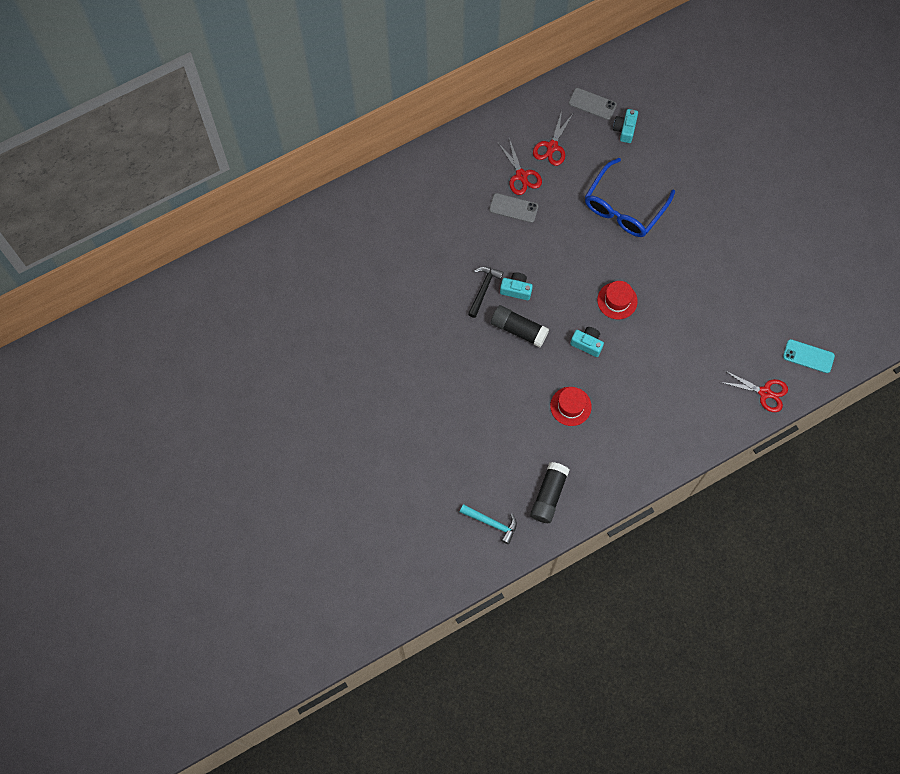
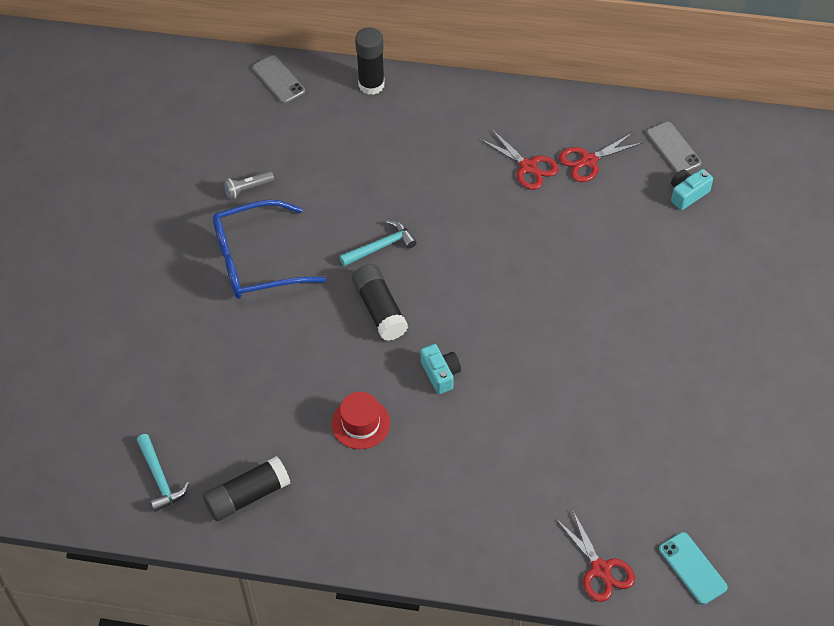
camera: 40 degrees right, 15 degrees down
black hammer [468,267,504,318] -> turquoise hammer [339,220,417,266]
grey phone [489,193,538,223] -> grey phone moved to [252,55,305,103]
red scissors [498,138,542,195] -> red scissors turned 60 degrees counterclockwise [480,129,559,190]
turquoise camera [500,272,533,300] -> none
blue glasses [585,158,675,237] -> blue glasses moved to [213,200,326,299]
red hat [597,281,638,319] -> none
none -> grey flashlight [223,171,274,199]
none -> black glue stick [355,27,385,95]

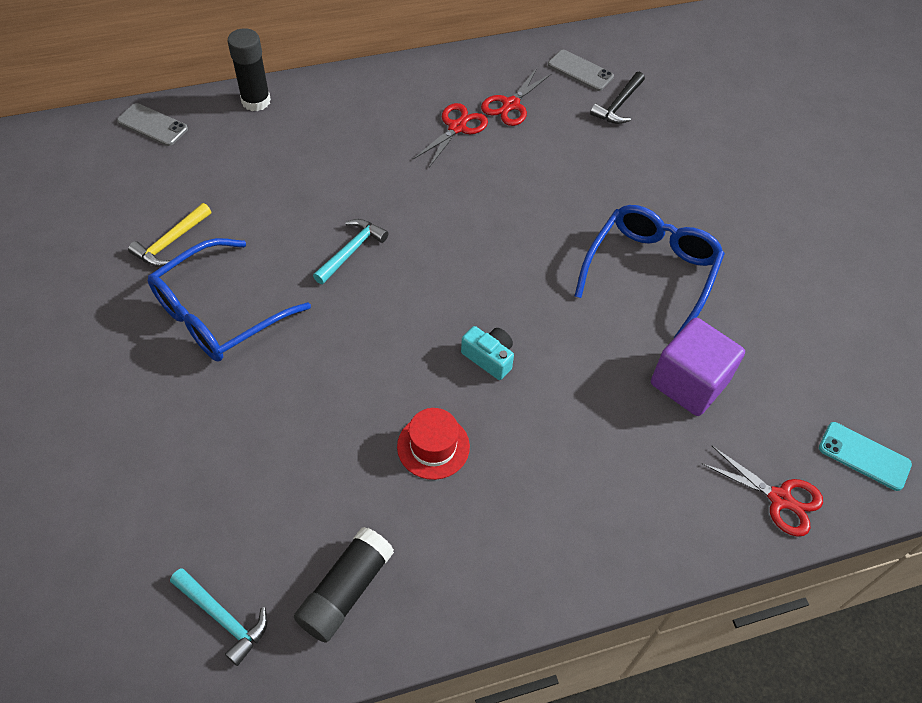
camera: 30 degrees left, 0 degrees up
grey flashlight [223,171,274,199] -> yellow hammer [128,203,211,267]
black glue stick [352,264,408,341] -> none
red scissors [480,129,559,190] -> red scissors turned 75 degrees counterclockwise [413,103,488,167]
turquoise camera [671,169,713,210] -> black hammer [590,72,645,124]
none -> blue glasses [575,205,725,338]
none -> purple cube [651,318,745,416]

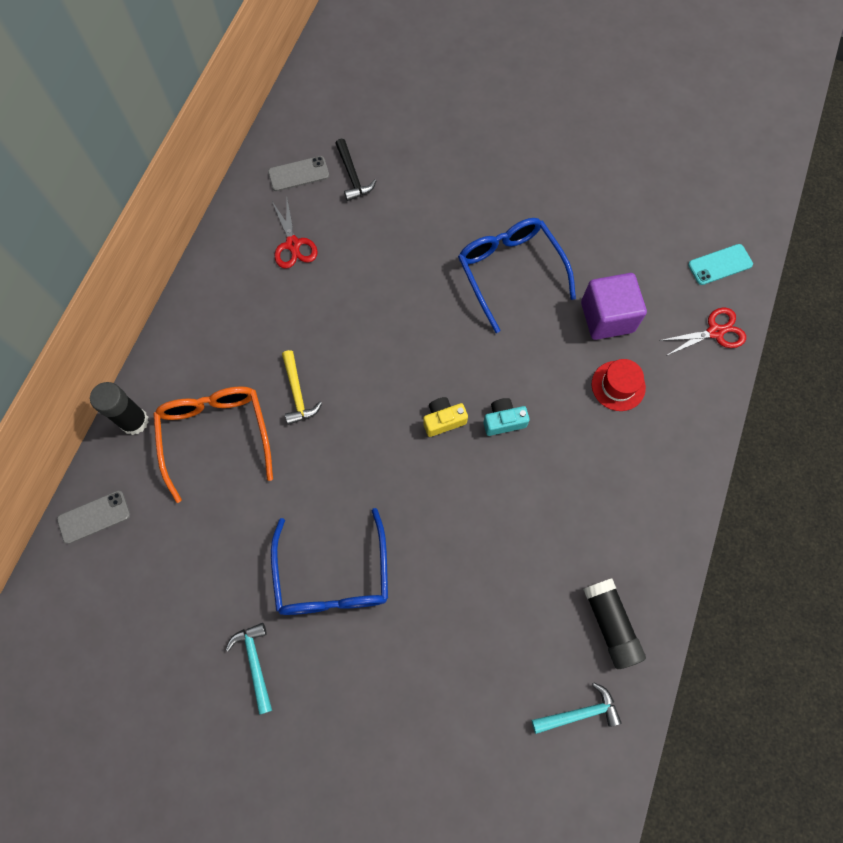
camera: 50 degrees left, 15 degrees up
yellow hammer [128,203,211,267] -> yellow hammer moved to [282,350,322,425]
turquoise hammer [313,219,388,284] -> turquoise hammer moved to [225,623,272,715]
red hat [397,408,470,480] -> red hat moved to [592,359,646,411]
red scissors [413,103,488,167] -> none
none -> orange glasses [153,386,273,503]
none -> yellow camera [423,397,468,437]

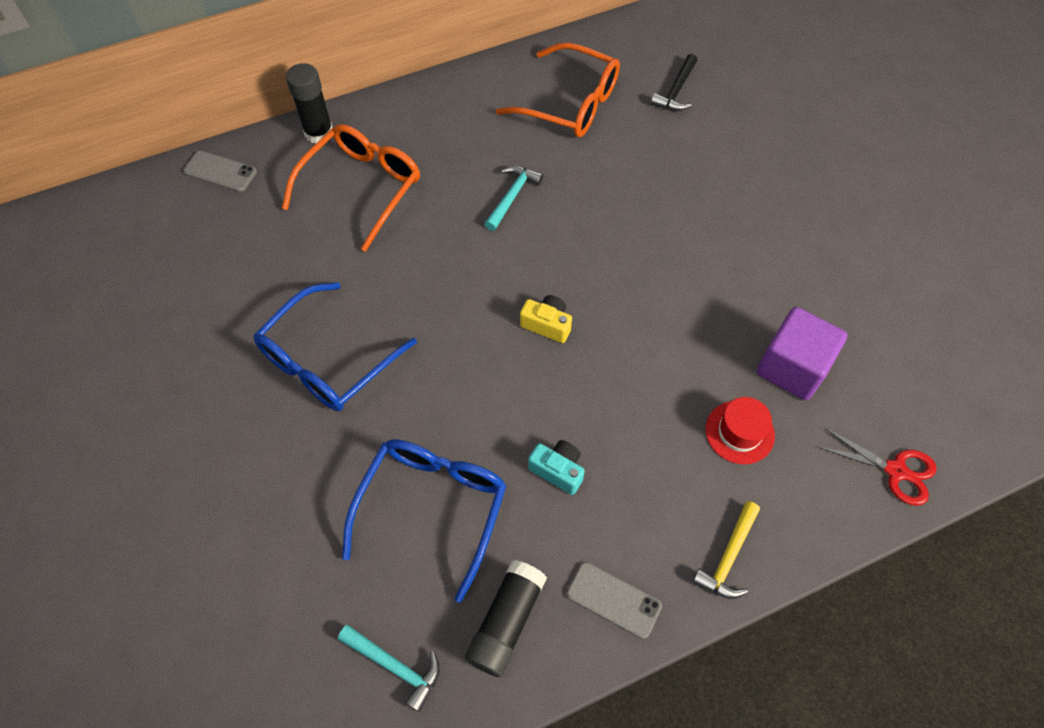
camera: 45 degrees right, 10 degrees down
turquoise hammer [225,623,272,715] -> turquoise hammer moved to [485,166,543,231]
grey phone [268,156,329,191] -> grey phone moved to [567,562,662,639]
red scissors [272,199,318,269] -> orange glasses [496,43,620,137]
yellow hammer [282,350,322,425] -> yellow hammer moved to [692,501,760,599]
blue glasses [458,218,576,333] -> blue glasses moved to [342,439,506,603]
turquoise camera [483,398,530,436] -> turquoise camera moved to [528,440,585,495]
turquoise phone [688,244,753,285] -> none

